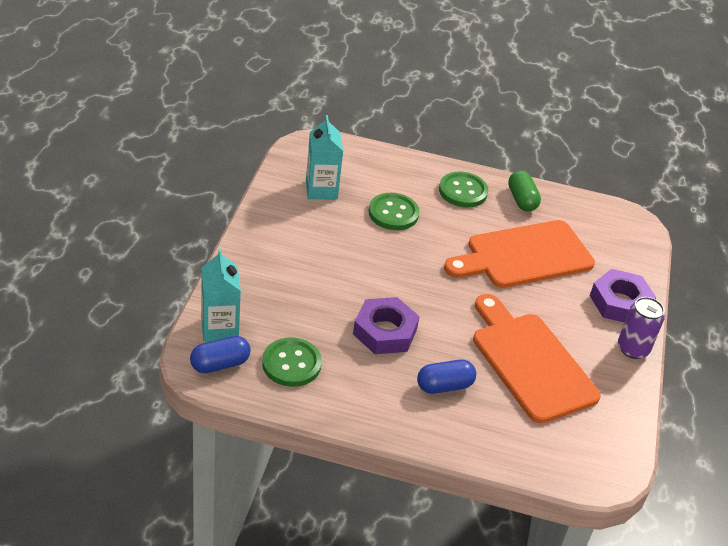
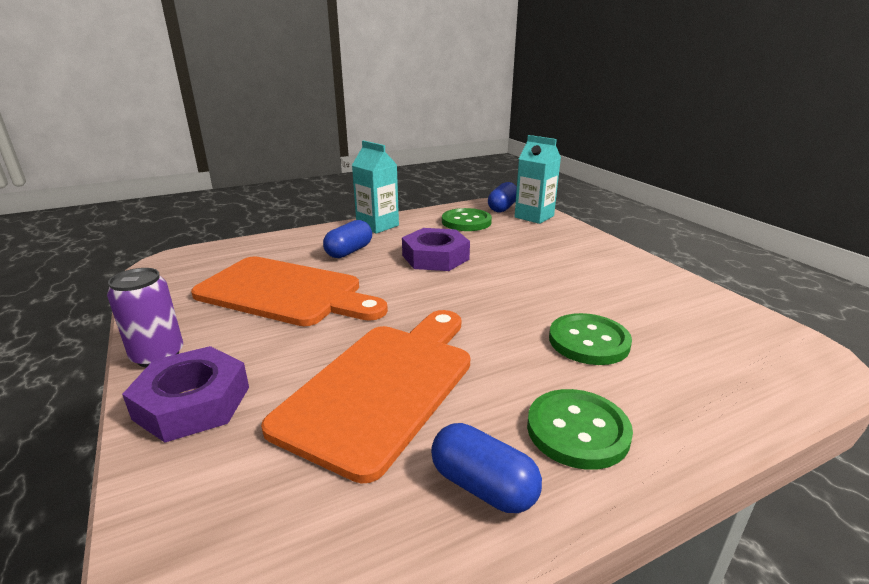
camera: 145 degrees right, 15 degrees down
turquoise carton [306,115,343,199] -> turquoise carton moved to [352,140,399,234]
green capsule [508,170,541,212] -> blue capsule [431,423,542,513]

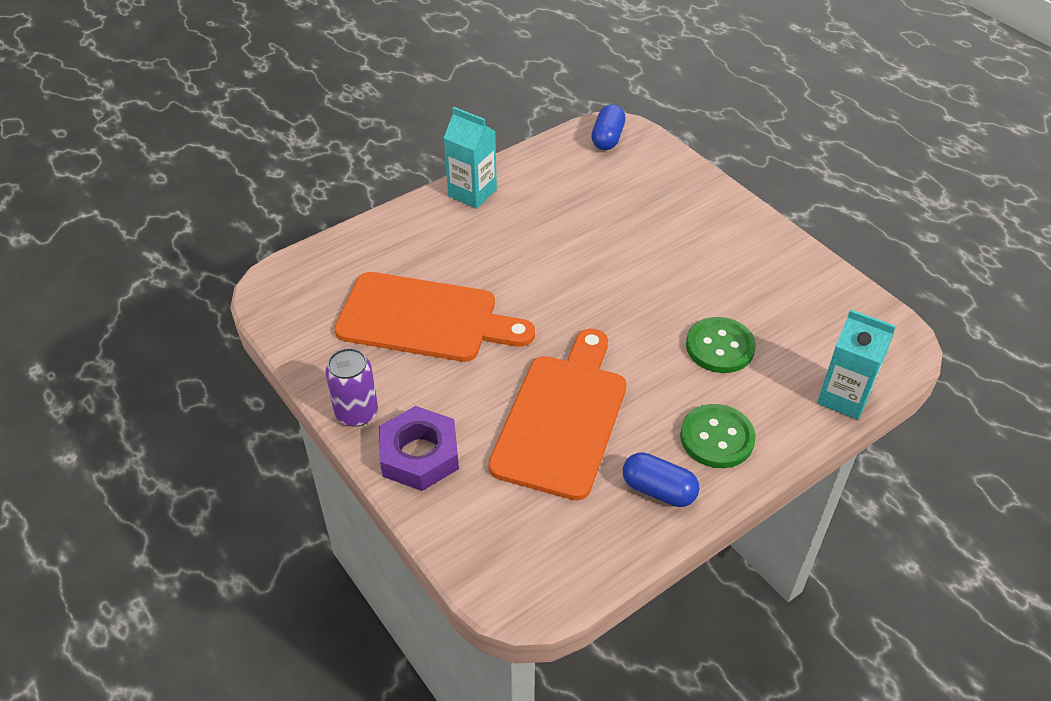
camera: 10 degrees left, 20 degrees up
blue capsule [323,220,372,258] -> none
purple nut [402,228,470,271] -> none
green button [442,208,492,231] -> none
turquoise carton [514,135,561,224] -> turquoise carton moved to [817,309,896,420]

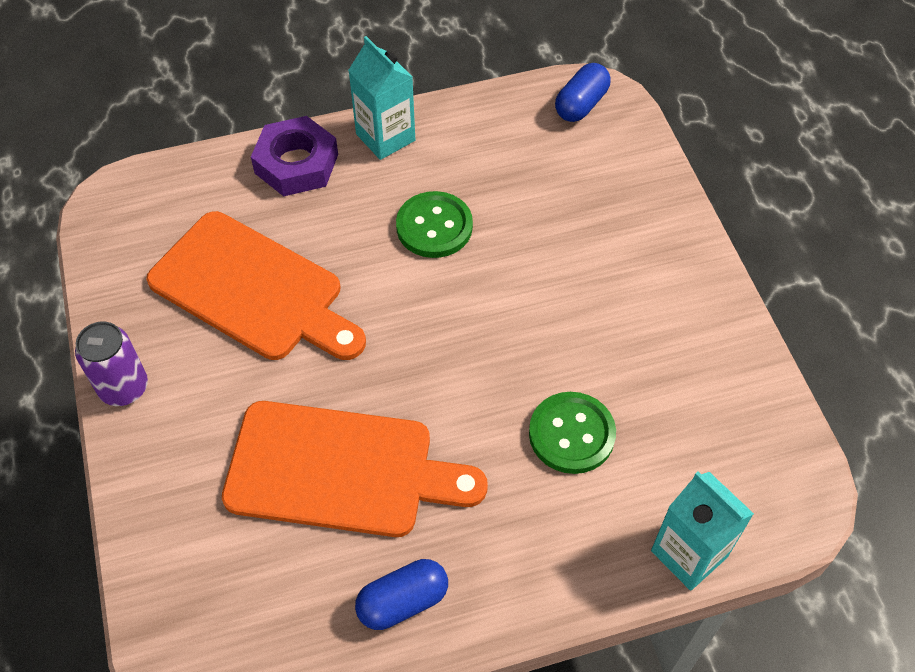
camera: 20 degrees right, 10 degrees up
purple nut [379,406,459,491] -> purple nut moved to [251,116,338,196]
orange cutting board [488,329,627,501] -> orange cutting board turned 60 degrees clockwise [222,401,488,537]
blue capsule [623,452,700,507] -> blue capsule turned 75 degrees counterclockwise [355,559,448,630]
green button [680,404,756,468] -> green button moved to [396,191,473,258]

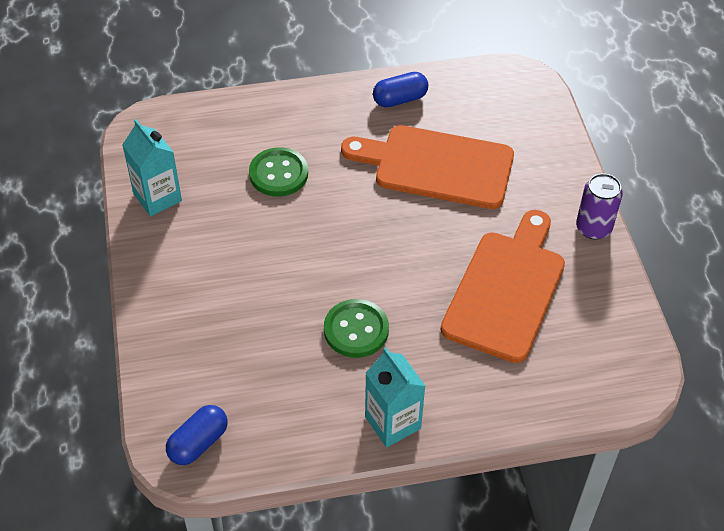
camera: 175 degrees left, 5 degrees down
orange cutting board [146,211,366,360] -> orange cutting board turned 75 degrees clockwise [440,210,565,363]
purple nut [251,116,338,196] -> none
turquoise carton [651,472,754,591] -> turquoise carton moved to [122,119,182,216]

